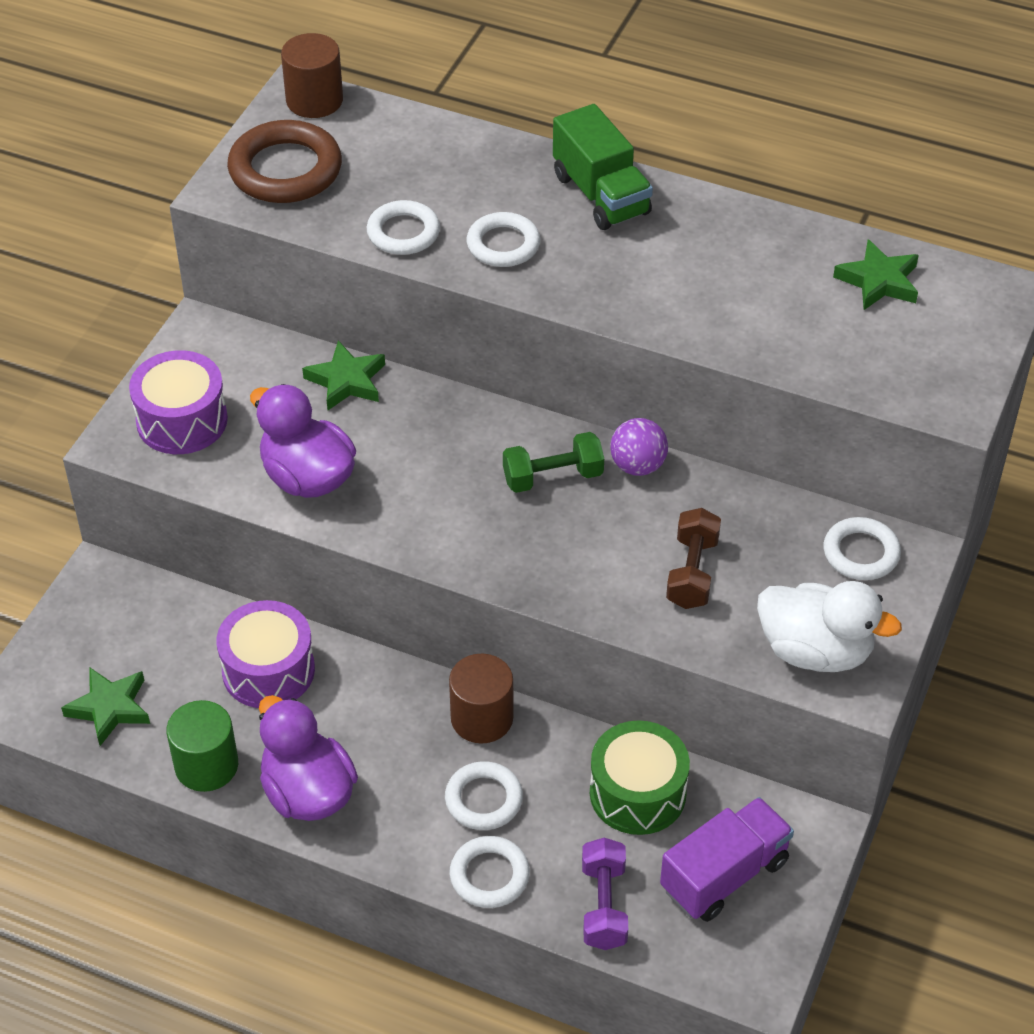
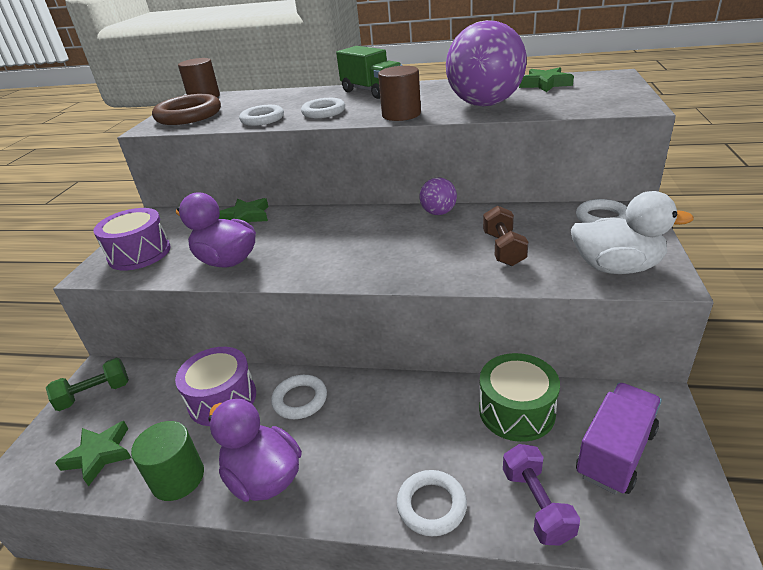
camera: 10 degrees left, 15 degrees down
white ring [445,761,523,830] -> white ring moved to [271,375,327,419]
brown cylinder [449,654,513,744] -> brown cylinder moved to [378,66,421,121]
green dumbbell [503,432,604,493] -> green dumbbell moved to [46,358,129,411]
none -> purple ball [446,20,527,106]

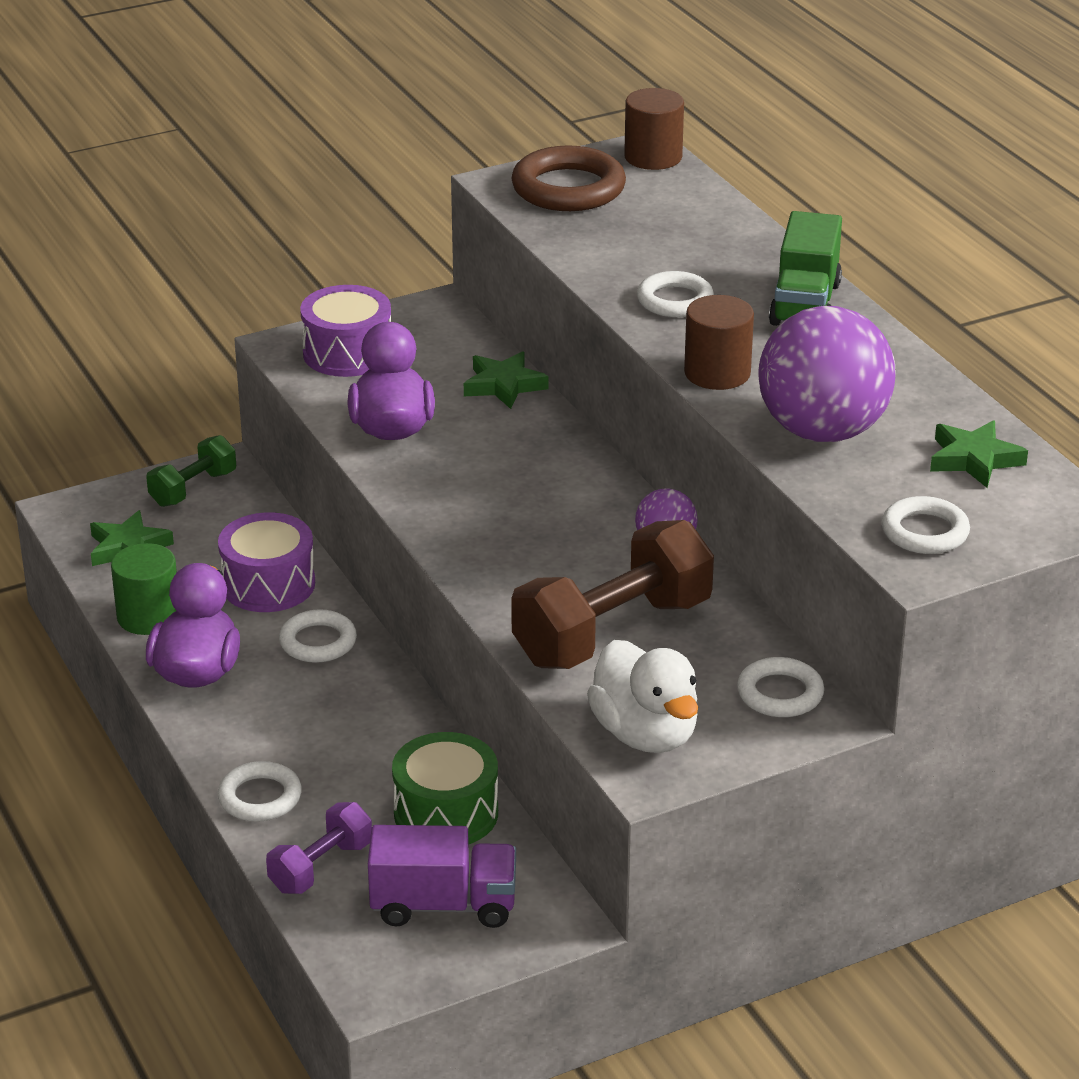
camera: 50 degrees right, 0 degrees up
green dumbbell [46,358,129,411] -> green dumbbell turned 75 degrees counterclockwise [146,435,236,507]
white ring [239,105,284,126] -> white ring moved to [882,496,970,554]
brown dumbbell [483,205,528,266] -> brown dumbbell [511,520,714,669], size x1.88

